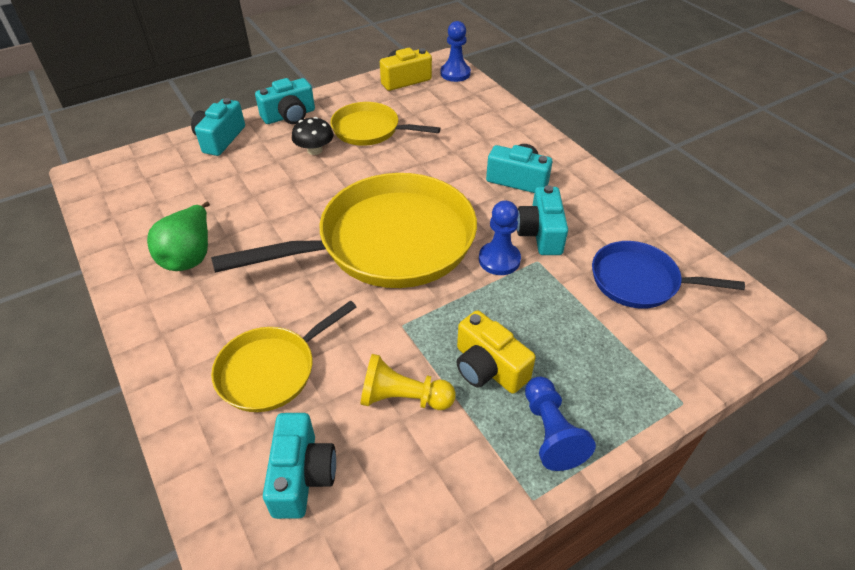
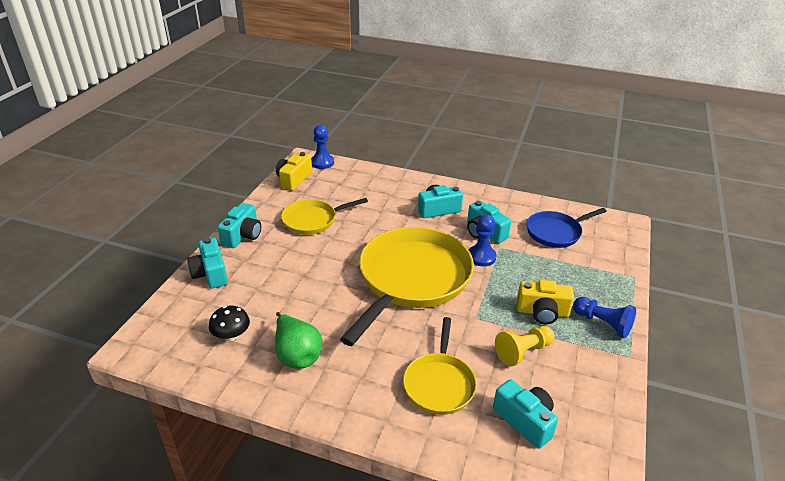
camera: 40 degrees left, 10 degrees down
black mushroom [292,117,334,155] -> black mushroom moved to [209,306,250,341]

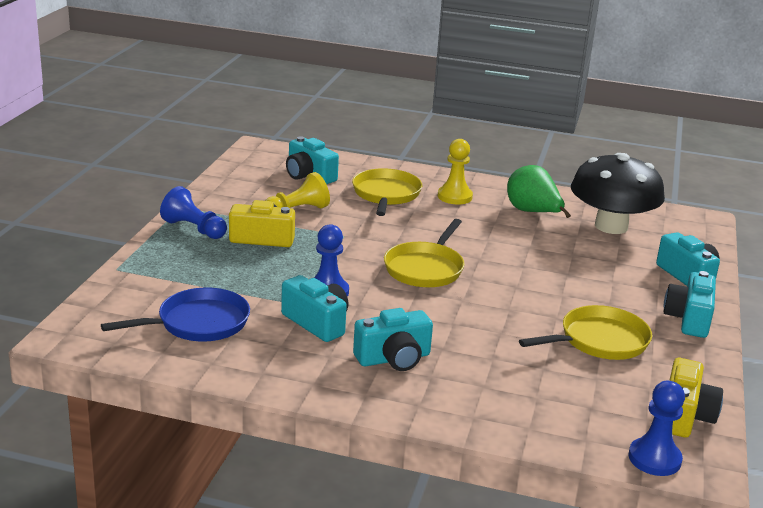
camera: 175 degrees right, 10 degrees down
black mushroom [209,306,250,341] -> black mushroom [571,153,665,234], size x2.14
yellow pan [340,227,474,346] -> yellow pan [384,219,465,287], size x0.53
none -> yellow pawn [438,139,473,204]

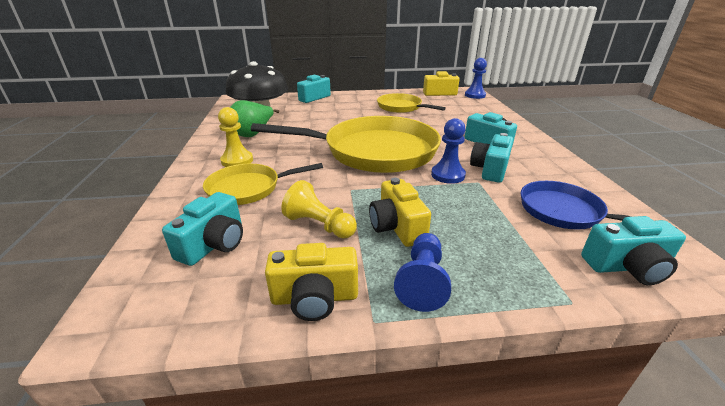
camera: 110 degrees left, 5 degrees up
yellow pan [384,219,465,287] -> yellow pan [251,116,441,173], size x1.89
turquoise camera [664,271,716,338] -> turquoise camera moved to [581,216,686,285]
none -> yellow camera [265,243,358,321]

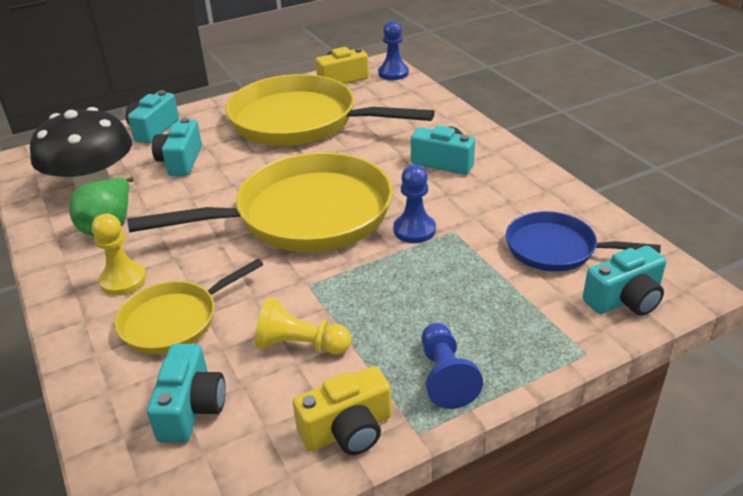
camera: 20 degrees left, 5 degrees up
yellow camera [369,178,431,247] -> none
yellow pan [377,93,446,113] -> yellow pan [225,74,435,146], size x1.89
turquoise camera [470,133,514,183] -> turquoise camera moved to [152,118,202,176]

